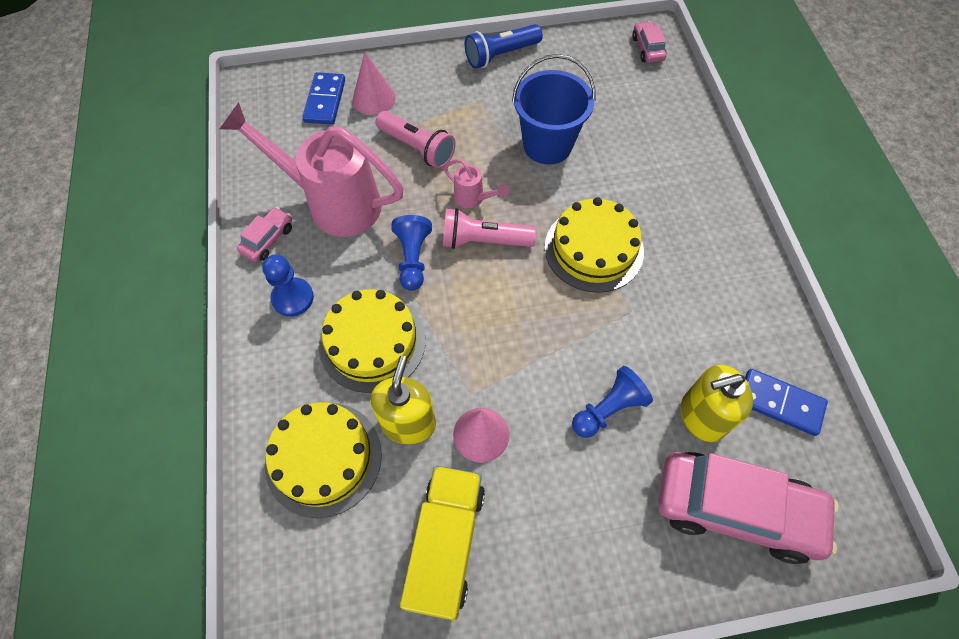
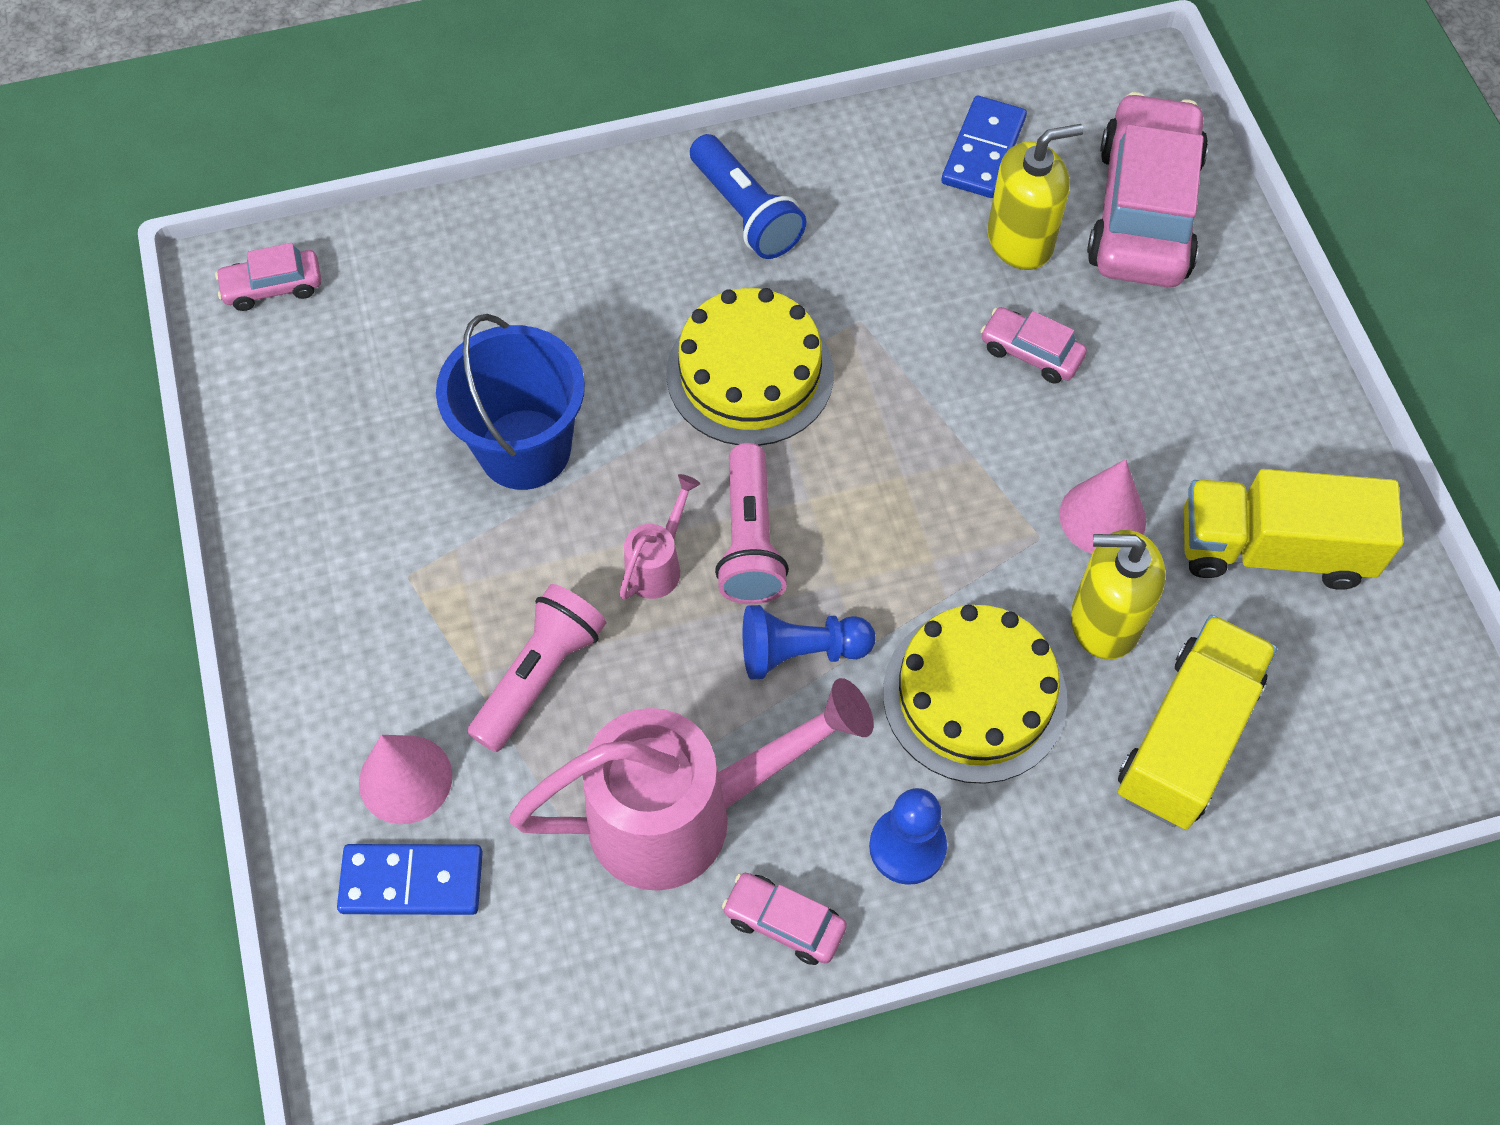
camera: 95 degrees left, 0 degrees up
pink watering can [220,102,404,237] -> pink watering can turned 120 degrees counterclockwise [509,678,874,891]
yellow cake [265,402,382,518] -> yellow truck [1118,615,1277,830]
blue flashlight [465,24,543,69] -> blue flashlight moved to [690,134,806,259]
blue pawn [572,366,653,438] -> pink car [981,307,1087,384]
yellow soap dispenser [681,365,753,442] -> yellow soap dispenser turned 90 degrees counterclockwise [987,124,1084,270]

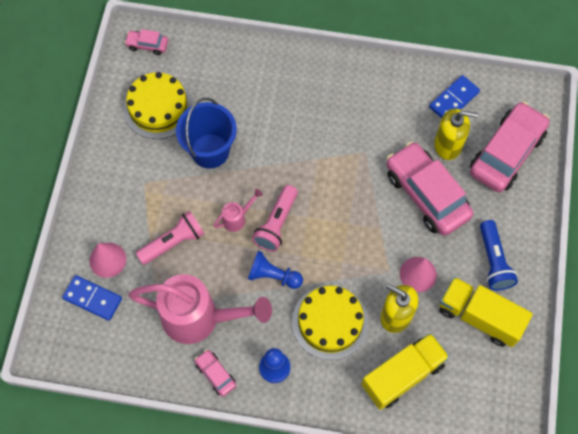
camera: 25 degrees right, 5 degrees up
yellow cake [666,288,834,446] -> yellow cake moved to [123,72,193,139]
blue flashlight [690,134,806,259] -> blue flashlight moved to [480,220,518,290]
pink car [981,307,1087,384] -> pink car [386,141,473,236], size x2.21

